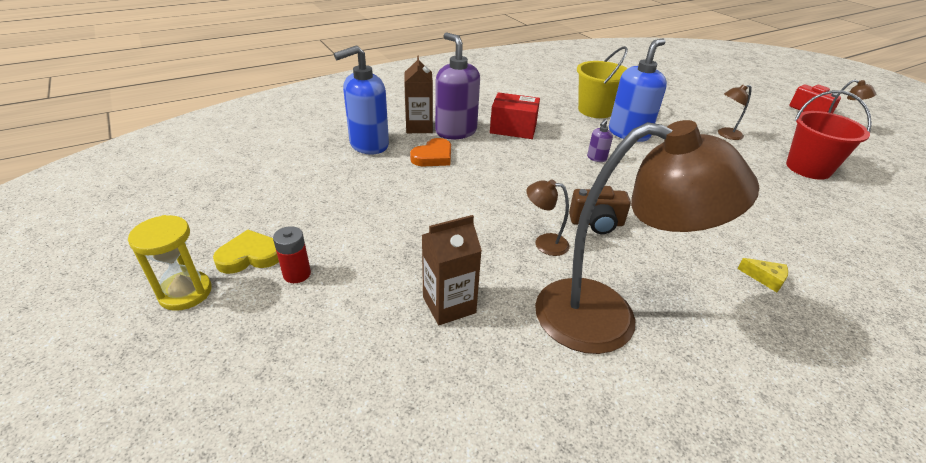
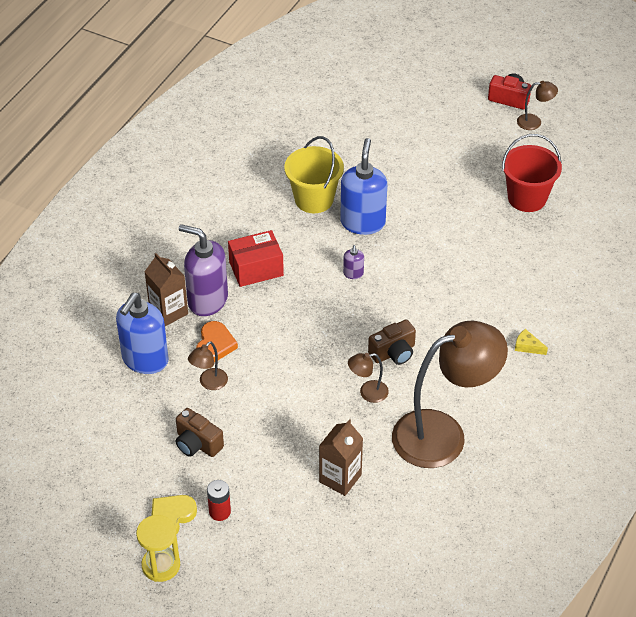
camera: 30 degrees left, 10 degrees up
brown lamp [718,85,752,140] -> brown lamp moved to [188,341,228,390]
yellow cheese [737,258,788,292] -> yellow cheese turned 150 degrees counterclockwise [515,329,548,355]
none -> brown camera [176,408,224,457]

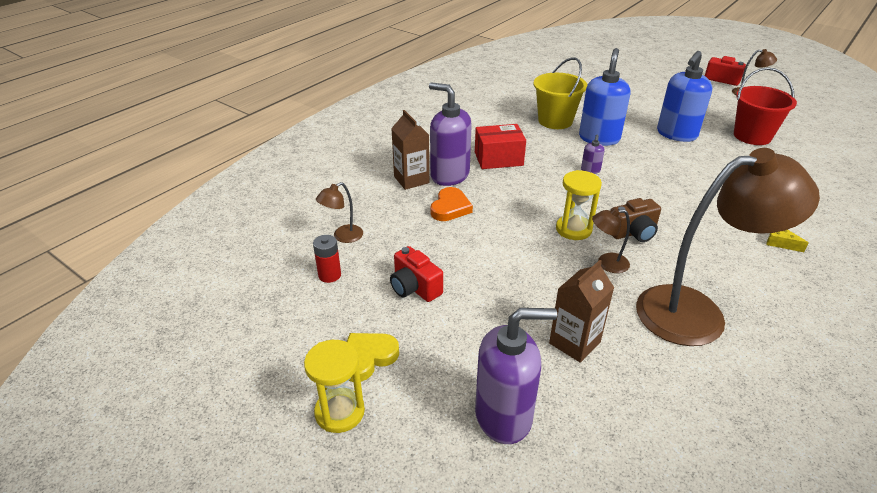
camera: 10 degrees right, 10 degrees down
blue soap dispenser [116,293,169,374] -> blue soap dispenser moved to [657,51,713,142]
brown camera [176,408,224,457] -> red camera [390,246,443,302]
brown lamp [188,341,228,390] -> brown lamp moved to [316,182,363,243]
red battery [207,480,231,521] -> red battery moved to [313,235,341,283]
none -> purple soap dispenser [475,308,557,444]
none -> yellow hourglass [556,170,602,240]

